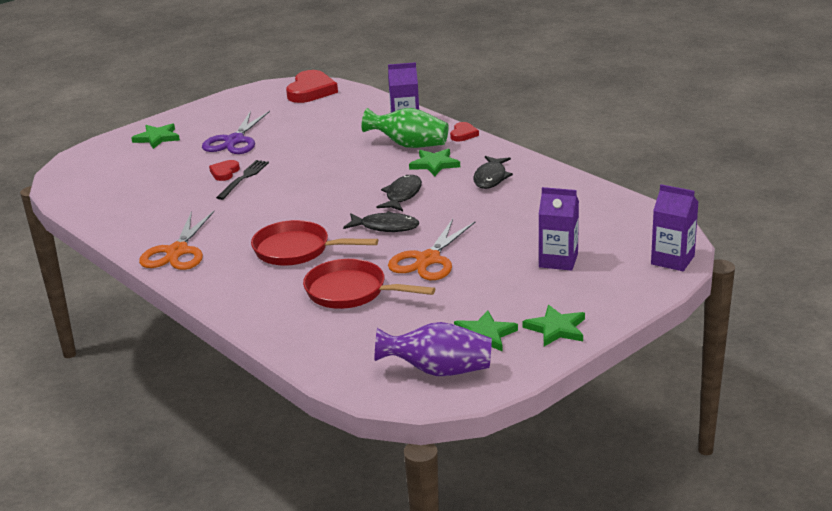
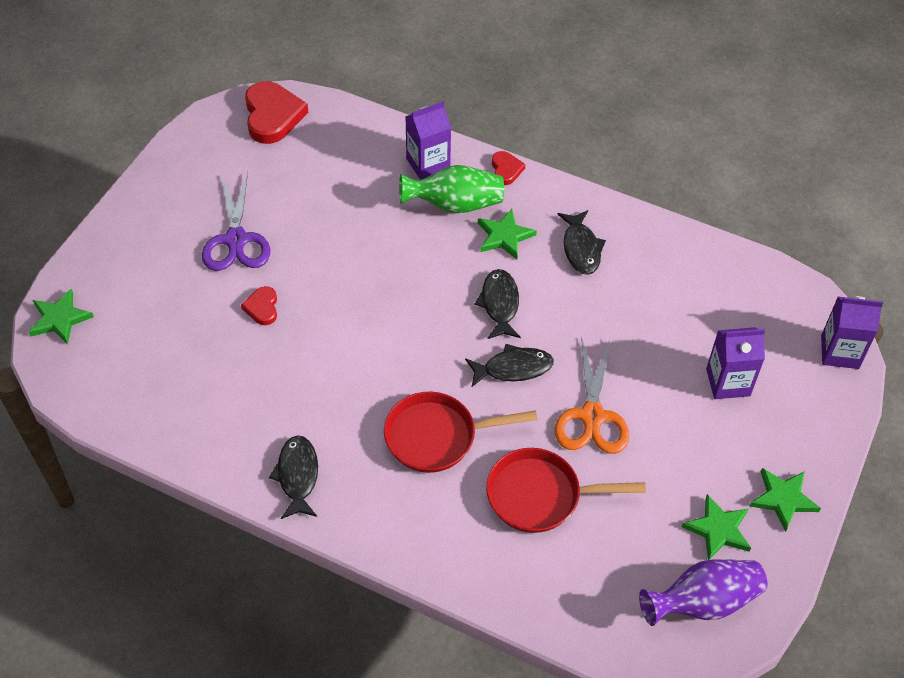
camera: 25 degrees left, 25 degrees up
green star [131,123,180,149] -> green star moved to [29,289,94,344]
orange scissors [139,211,214,270] -> black fish [269,435,318,519]
black fork [216,160,269,200] -> none

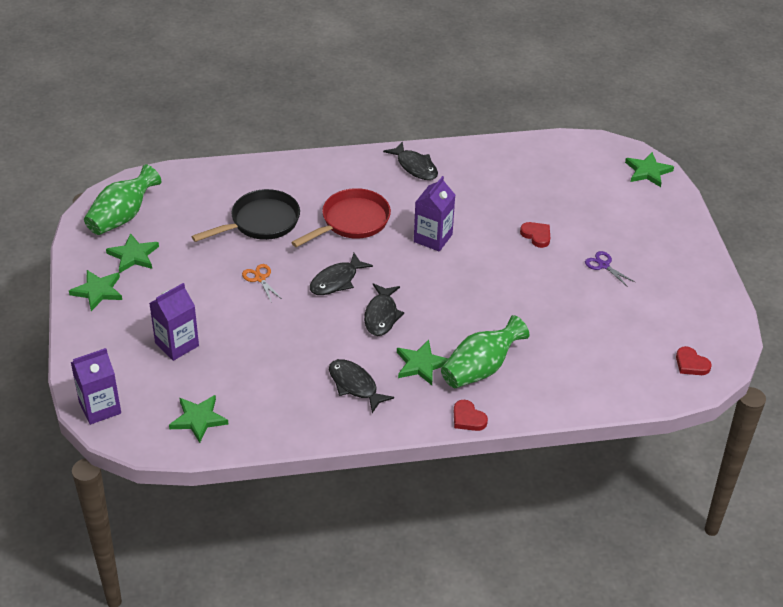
camera: 145 degrees right, 10 degrees down
purple scissors [202,172,270,271] -> purple scissors [585,251,636,287], size x0.50
red heart [245,81,309,144] -> red heart [676,346,712,375], size x0.52
purple carton [405,101,451,180] -> purple carton moved to [414,176,455,252]
black fish [475,269,521,339] -> black fish turned 45 degrees clockwise [364,283,404,336]
red pan [486,448,646,533] -> black pan [191,189,300,242]
orange scissors [555,337,629,454] -> orange scissors [242,264,283,303], size x0.50
purple vase [639,559,768,626] -> green vase [84,164,161,235]
none -> green star [169,395,228,443]

